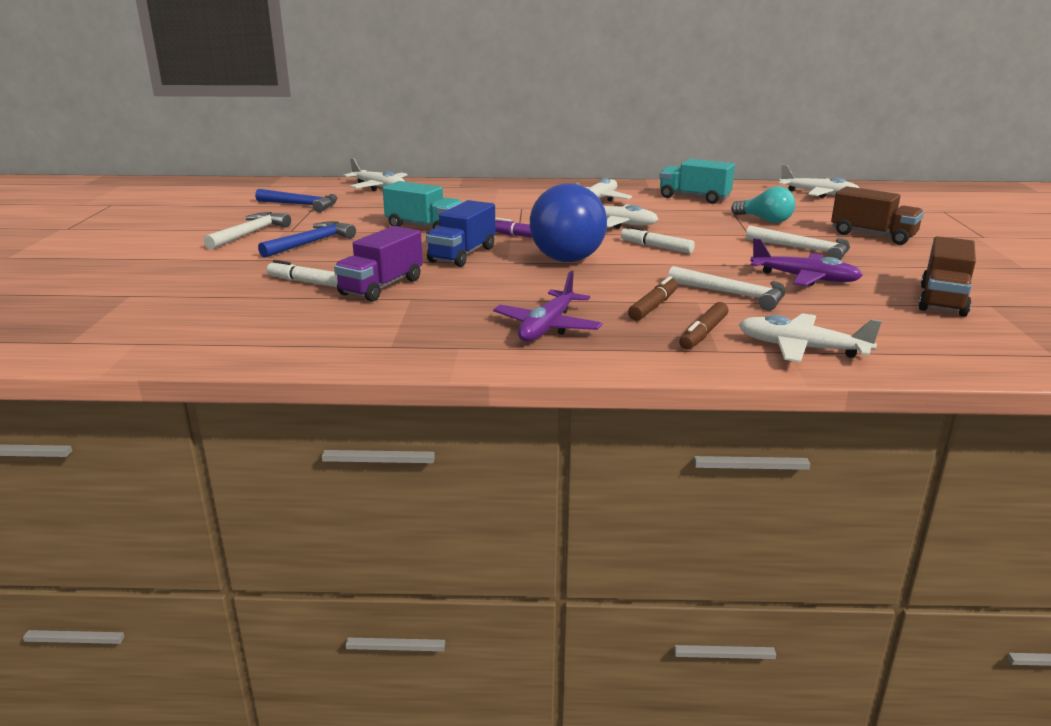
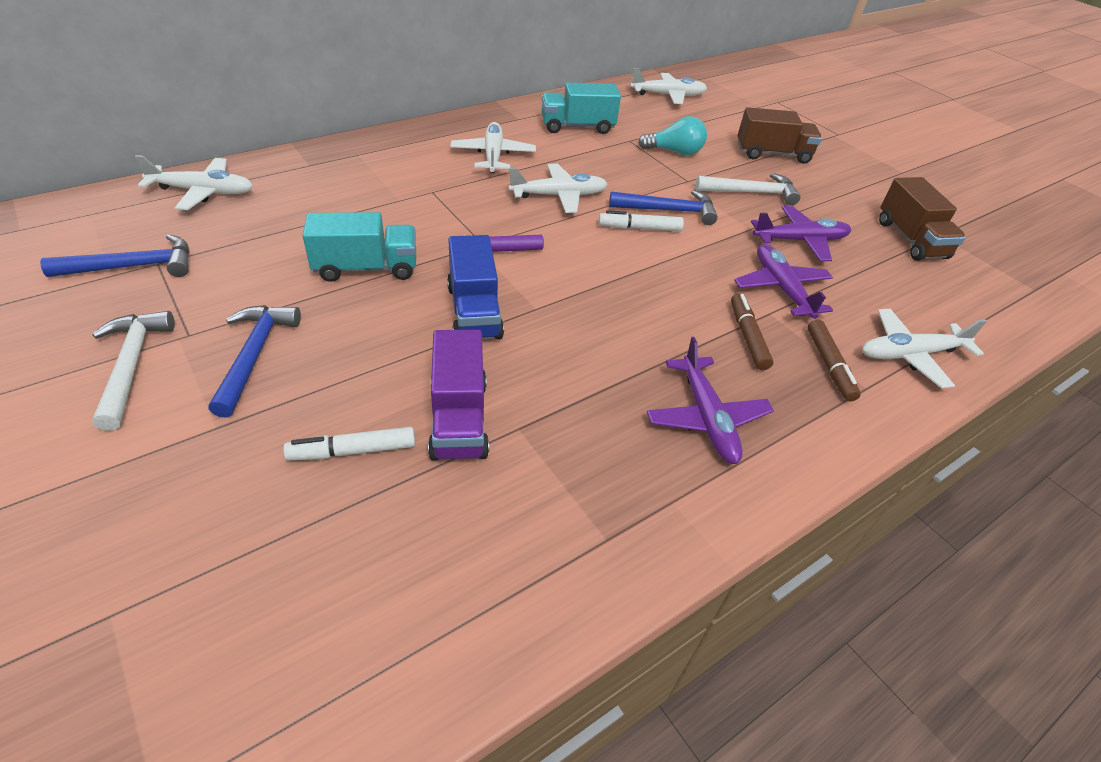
camera: 40 degrees left, 20 degrees up
blue ball [530,184,607,262] -> none
white hammer [668,266,786,311] -> purple plane [734,244,833,319]
none -> blue hammer [609,190,718,225]

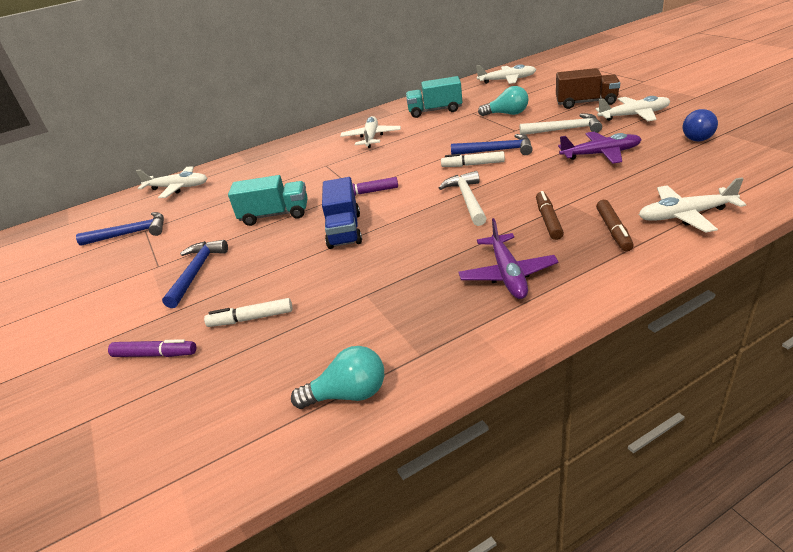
camera: 15 degrees right, 10 degrees down
white hammer [92,311,175,431] -> white hammer moved to [439,171,487,226]
purple truck [428,330,489,461] -> none
white plane [508,164,608,213] -> white plane moved to [595,96,671,121]
purple plane [734,244,833,319] -> none
brown truck [879,177,966,261] -> blue ball [683,109,718,141]
none -> purple marker [108,339,196,357]
none -> turquoise light bulb [291,346,384,409]

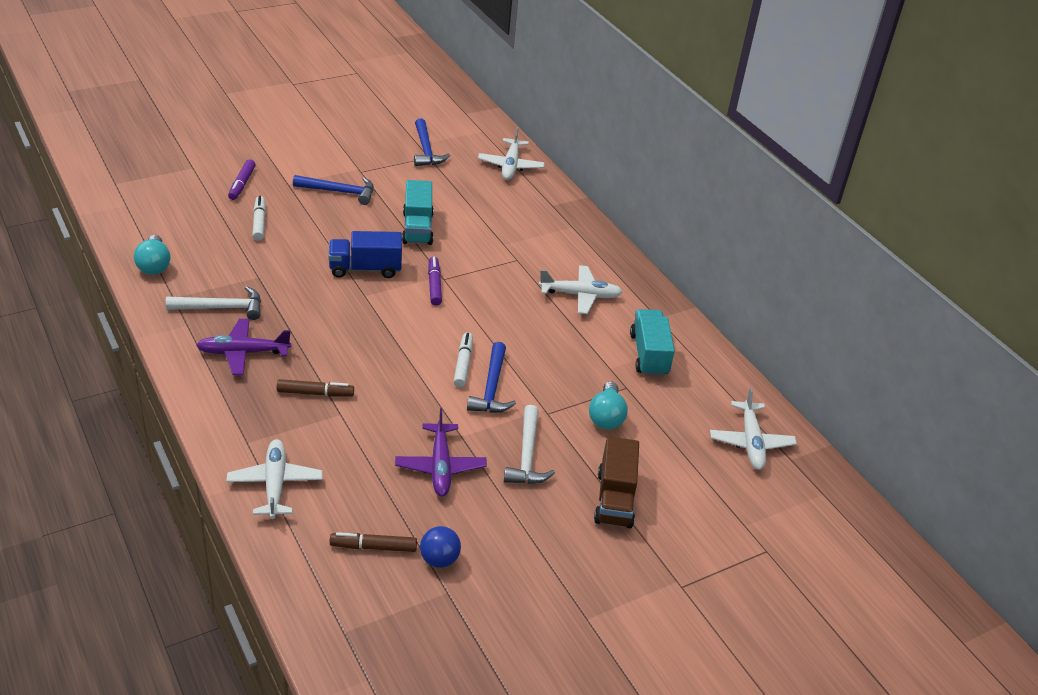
camera: 80 degrees right, 5 degrees up
white hammer [439,171,487,226] -> white hammer moved to [166,286,261,320]
white plane [595,96,671,121] -> none
brown marker [596,200,634,251] -> brown marker moved to [330,532,417,552]

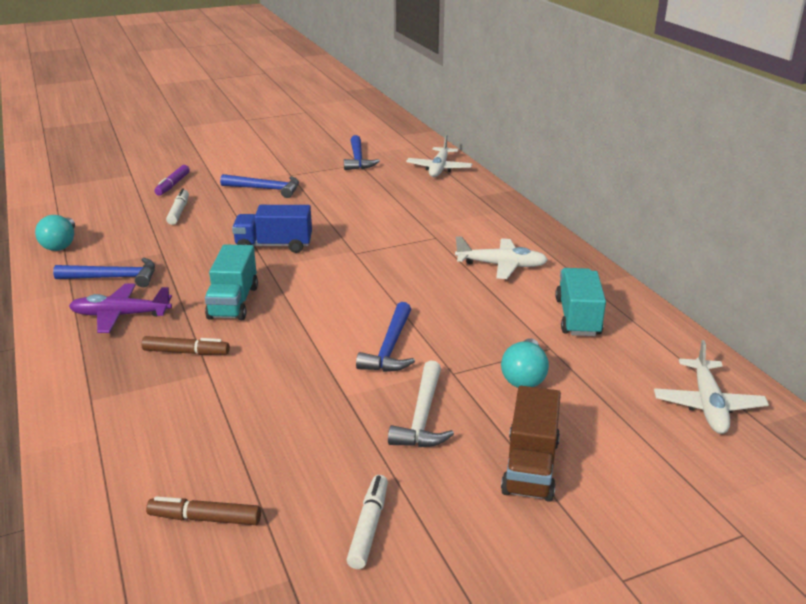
camera: 10 degrees right, 10 degrees down
white hammer [166,286,261,320] -> blue hammer [53,258,155,287]
white plane [226,439,323,519] -> none
purple plane [395,408,487,497] -> none
turquoise truck [402,180,434,245] -> turquoise truck moved to [205,244,258,320]
blue ball [420,526,461,568] -> none
purple marker [428,257,442,305] -> none
white marker [453,332,473,387] -> white marker moved to [347,475,388,569]

